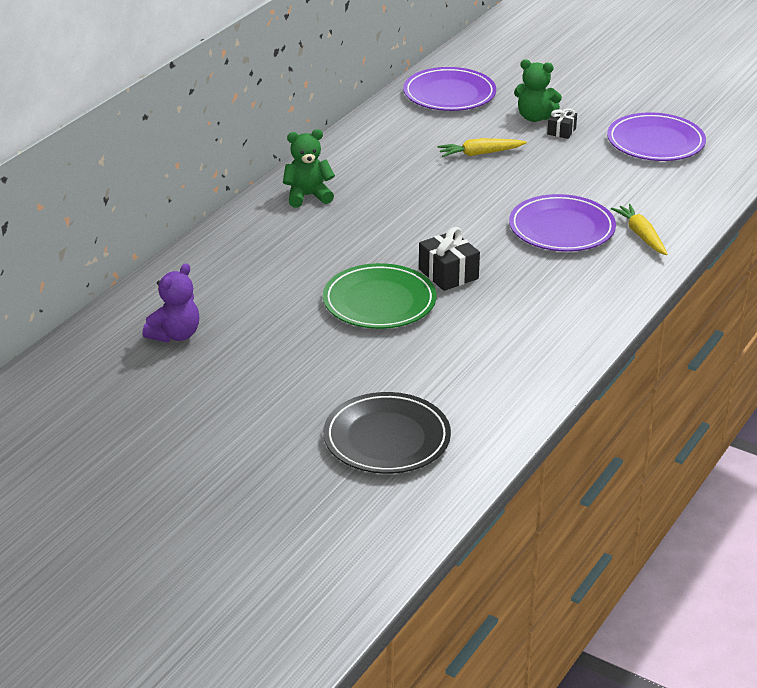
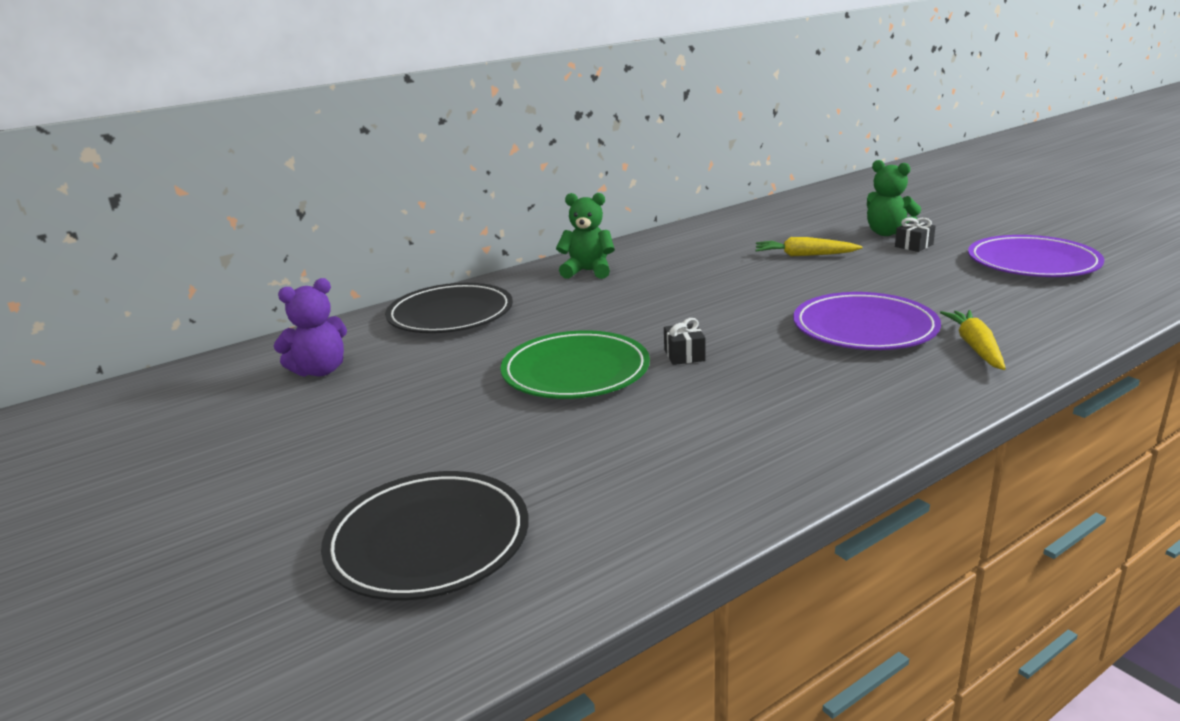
camera: 25 degrees right, 10 degrees down
purple plate [403,67,496,111] -> none
black gift [419,227,480,291] -> black gift [664,318,705,365], size x0.60
none -> black plate [385,283,513,333]

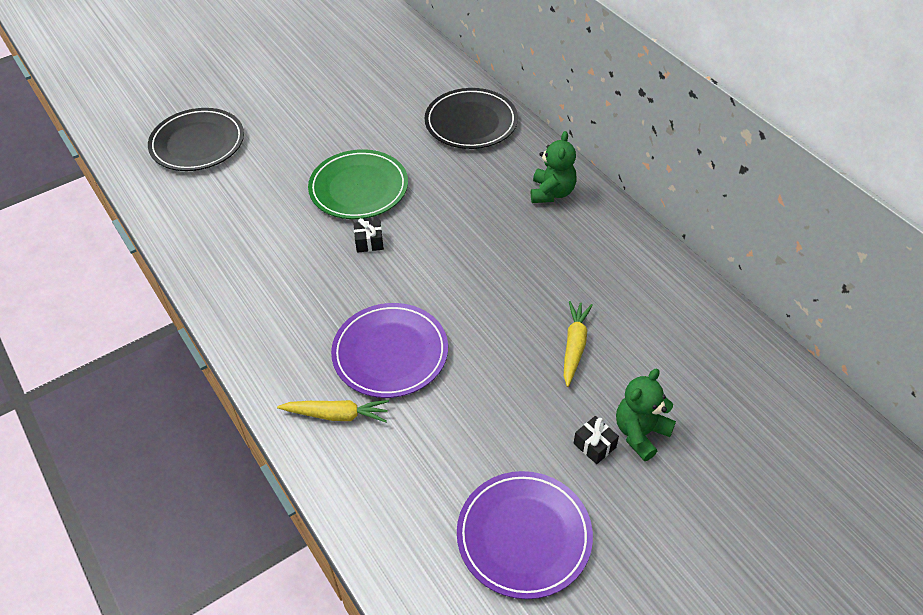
camera: 90 degrees right, 25 degrees up
purple teddy bear [273,278,347,377] -> none

